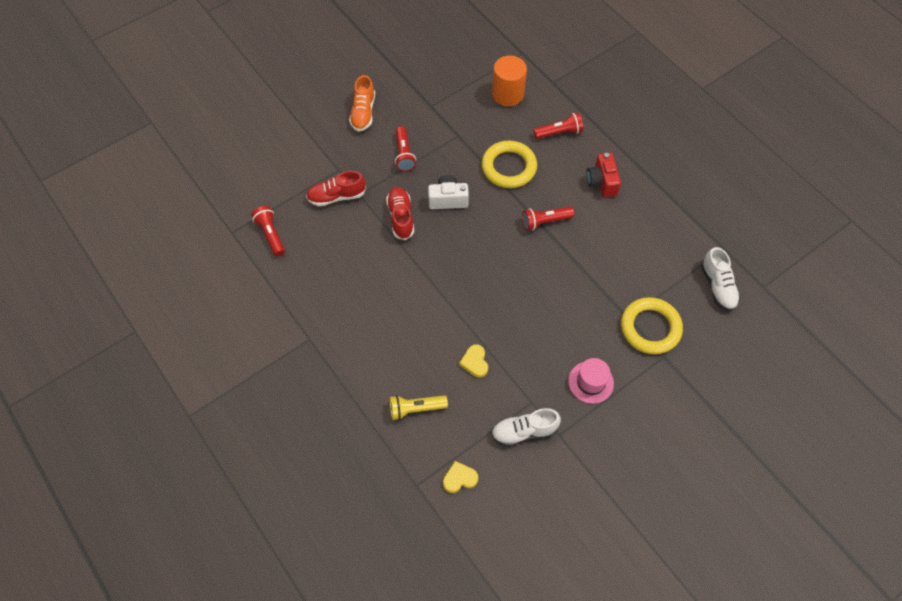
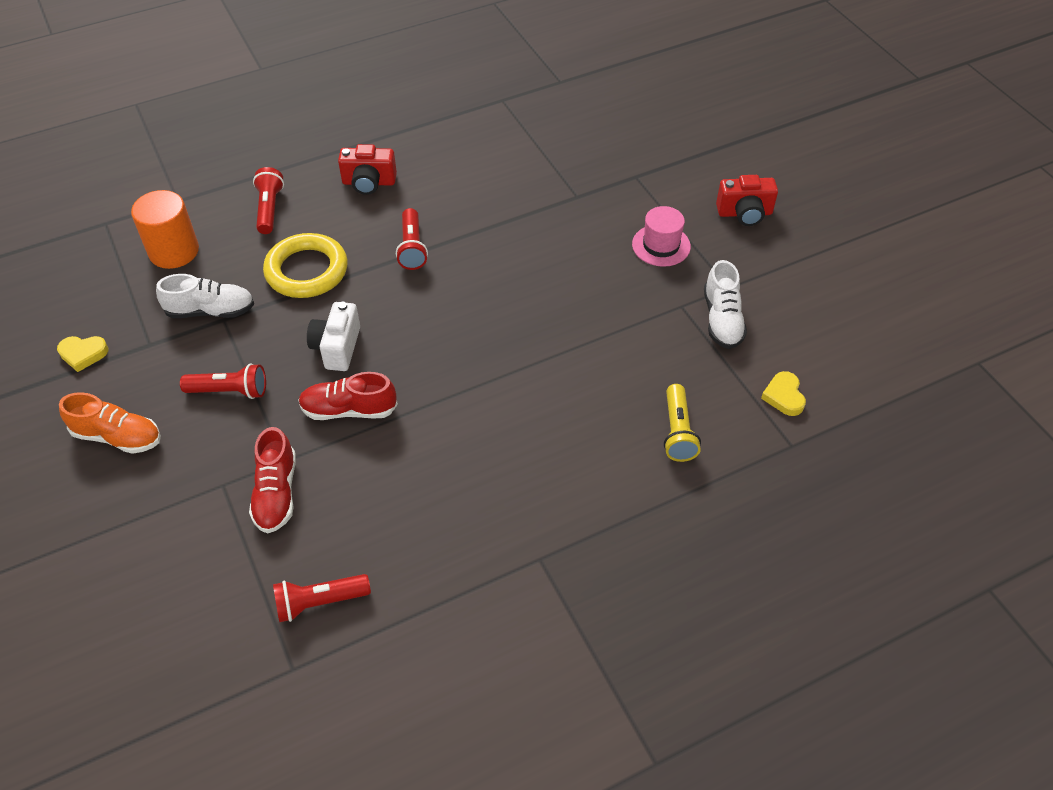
camera: 80 degrees left, 10 degrees down
yellow heart [459,344,488,378] -> yellow heart moved to [57,336,108,372]
yellow ring [621,297,683,354] -> none
white shoe [701,247,740,311] -> white shoe moved to [156,274,254,318]
none -> red camera [716,175,778,226]

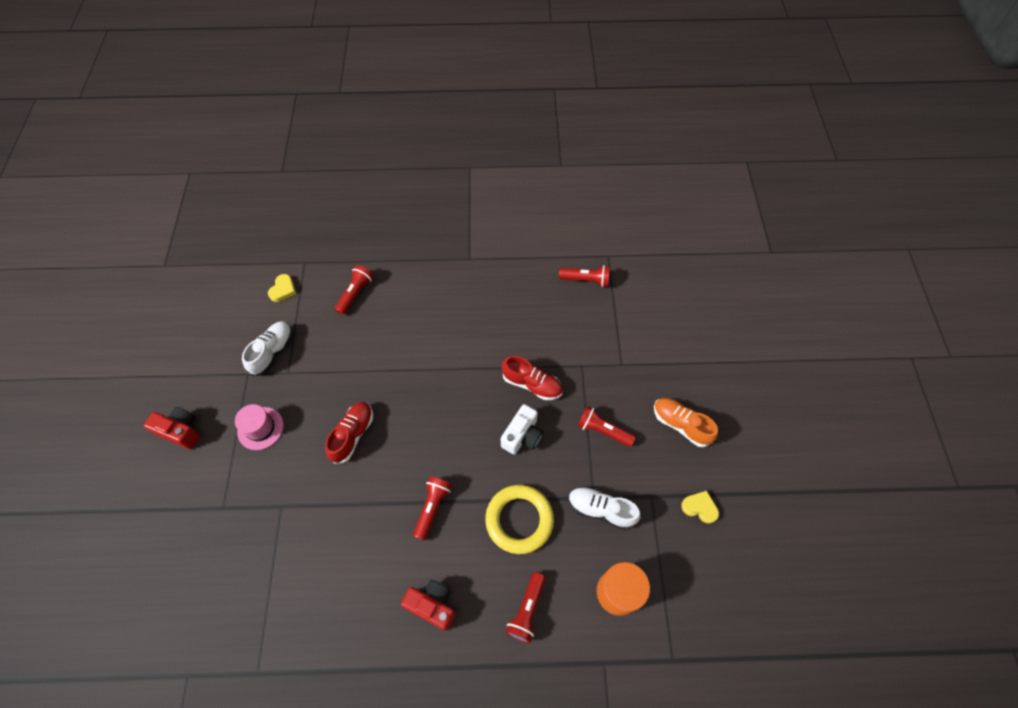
camera: 155 degrees left, 10 degrees up
red shoe [249,427,296,533] -> red shoe moved to [325,402,373,464]
yellow flashlight [664,384,701,462] -> red flashlight [335,265,374,315]

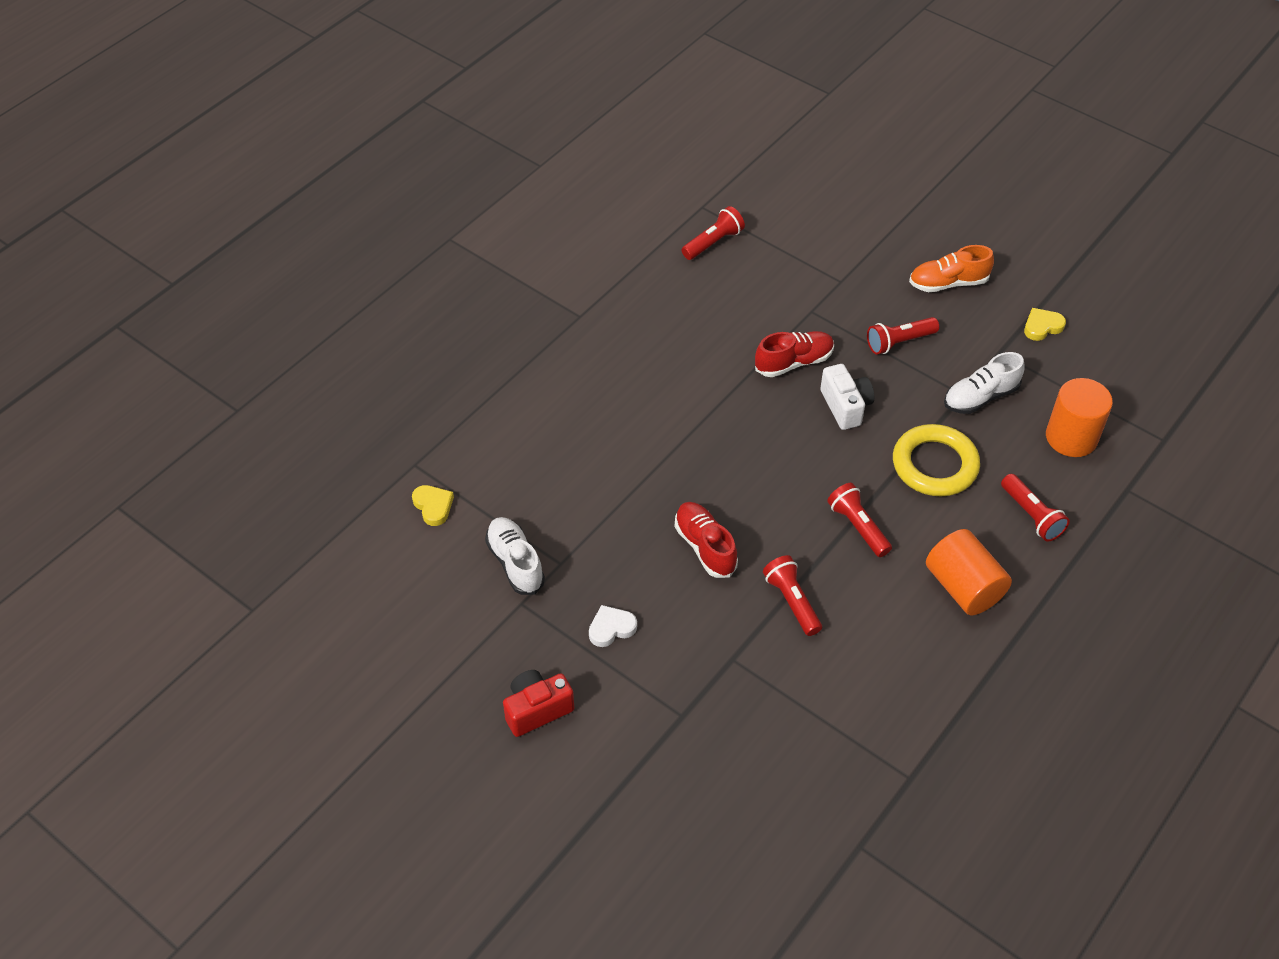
camera: 50 degrees left, 10 degrees down
pink hat [235,404,284,450] -> white heart [589,605,637,647]
red flashlight [335,265,374,315] -> red flashlight moved to [763,555,822,636]
red camera [401,580,456,631] -> orange cylinder [926,529,1012,615]

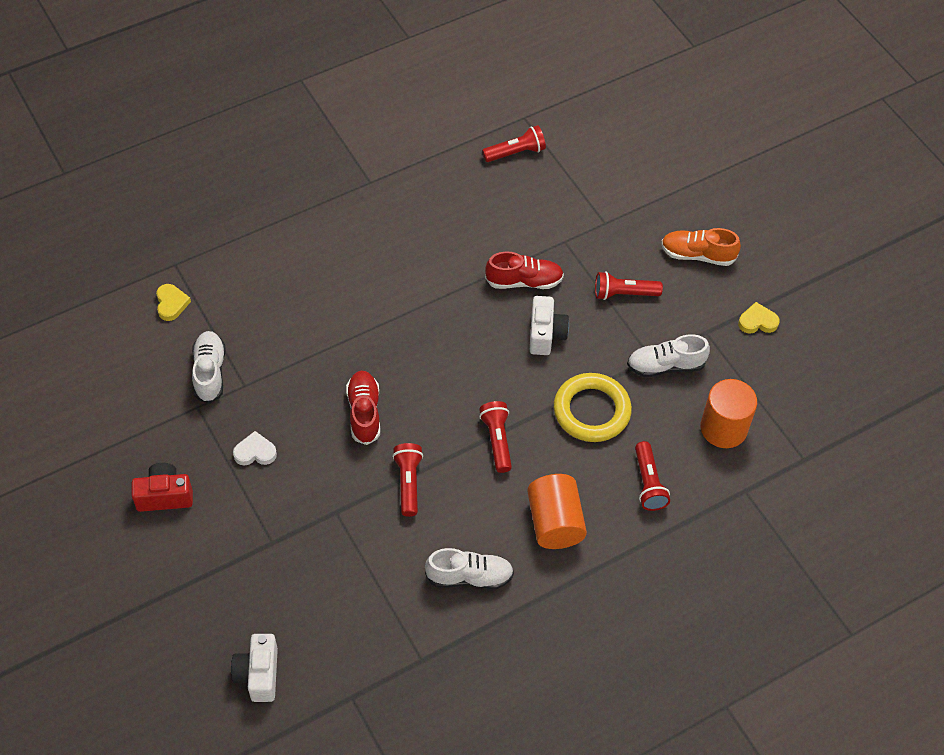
camera: 20 degrees right, 5 degrees up
none -> white camera [231,634,278,702]
none -> white shoe [425,548,514,589]

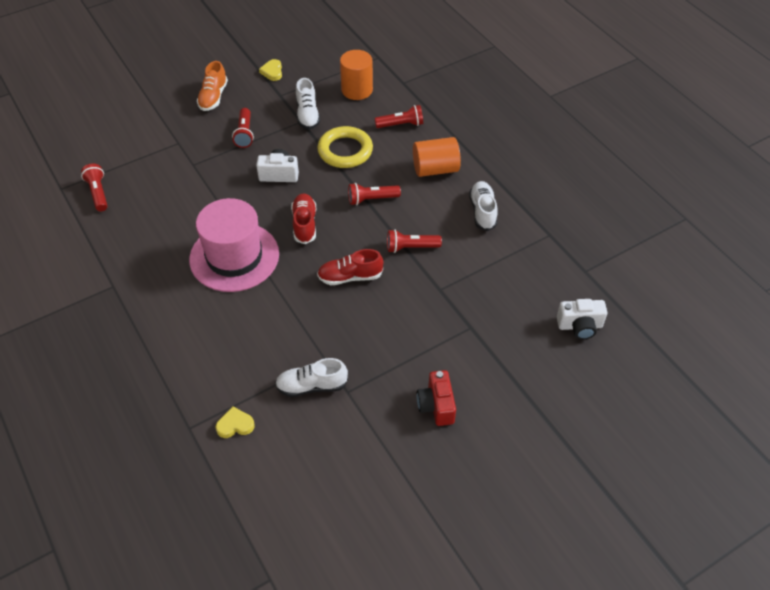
camera: 90 degrees left, 5 degrees down
white heart [233,431,277,466] -> none
red shoe [485,252,564,289] -> red shoe moved to [291,193,316,244]
none -> pink hat [189,198,279,292]

